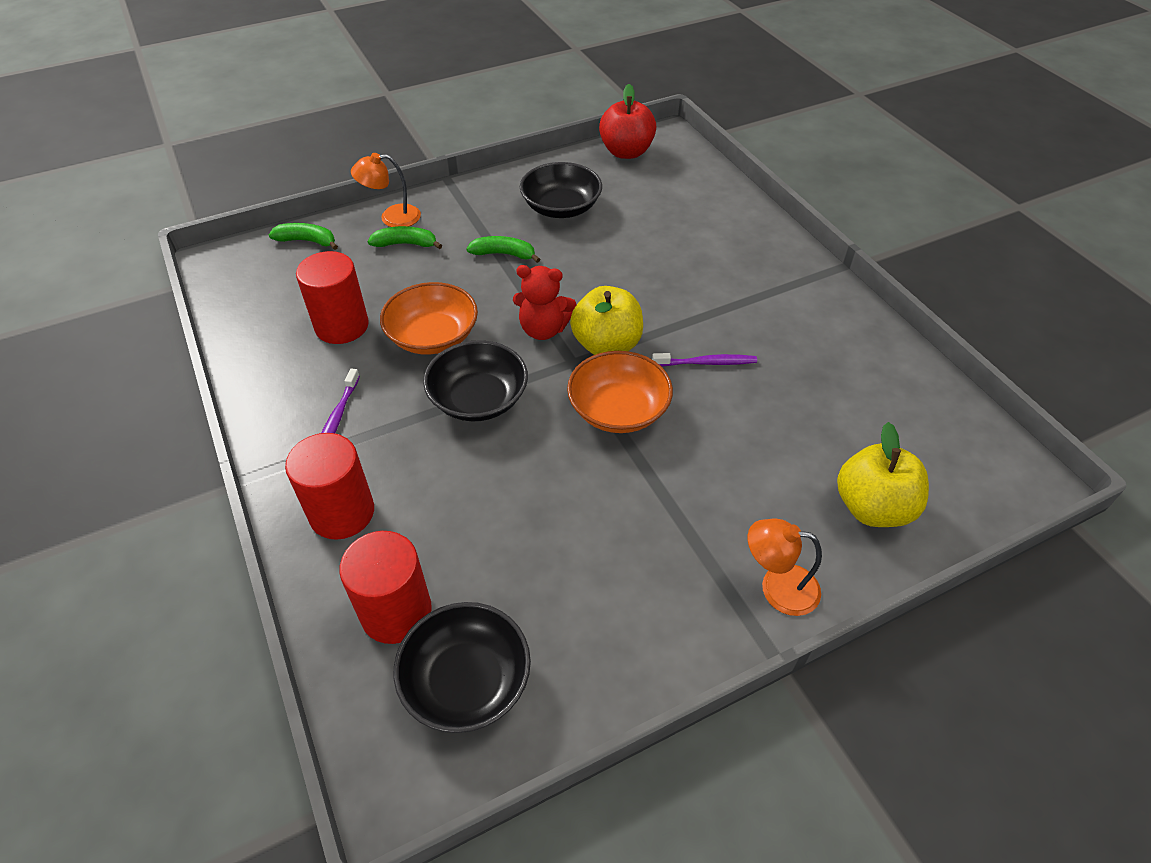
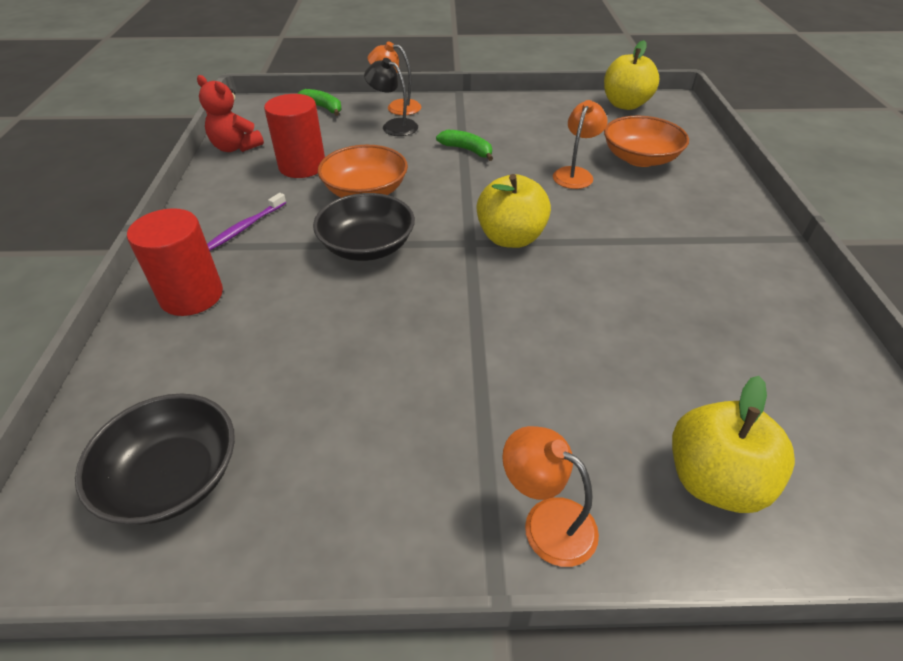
camera: 25 degrees right, 5 degrees down
red cylinder [339,531,432,644] -> none
green banana [368,226,442,249] -> black lamp [364,58,418,136]
red teddy bear [513,265,577,340] -> red teddy bear moved to [197,75,264,152]
black bowl [520,162,602,218] -> none
orange bowl [567,351,673,433] -> orange bowl moved to [604,116,689,167]
red apple [599,84,656,159] -> yellow apple [604,40,659,110]
purple toothbrush [652,353,757,367] -> none
none -> orange lamp [553,100,608,189]

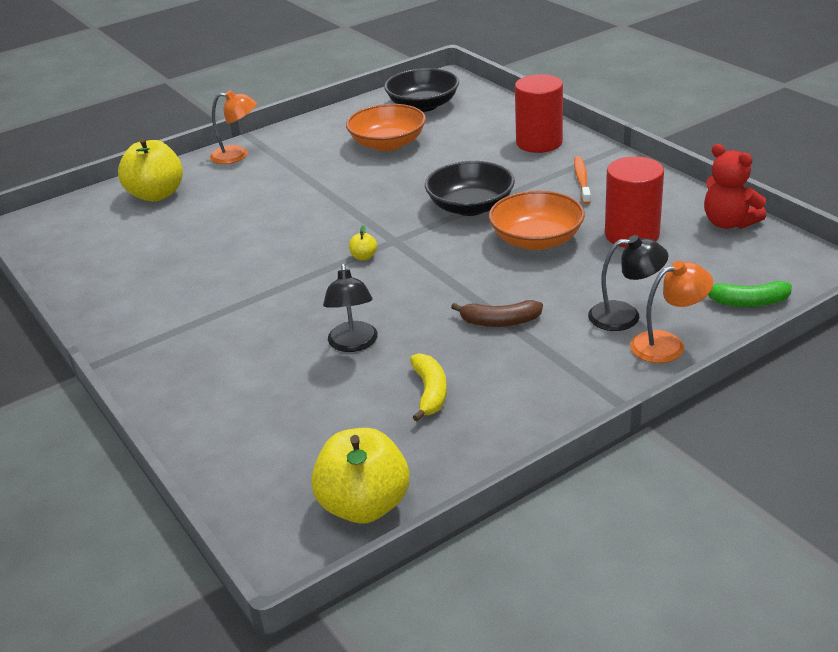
camera: 150 degrees right, 10 degrees down
red teddy bear [197,75,264,152] -> red teddy bear turned 135 degrees counterclockwise [704,144,766,229]
purple toothbrush [207,193,286,251] -> orange toothbrush [574,156,591,204]
green banana [436,130,493,161] -> brown banana [451,300,543,327]
yellow apple [477,174,551,248] -> yellow apple [349,225,377,260], size x0.40
orange lamp [553,100,608,189] -> black lamp [323,264,378,352]
orange bowl [604,116,689,167] -> orange bowl moved to [346,104,426,151]
none -> yellow banana [410,353,447,422]

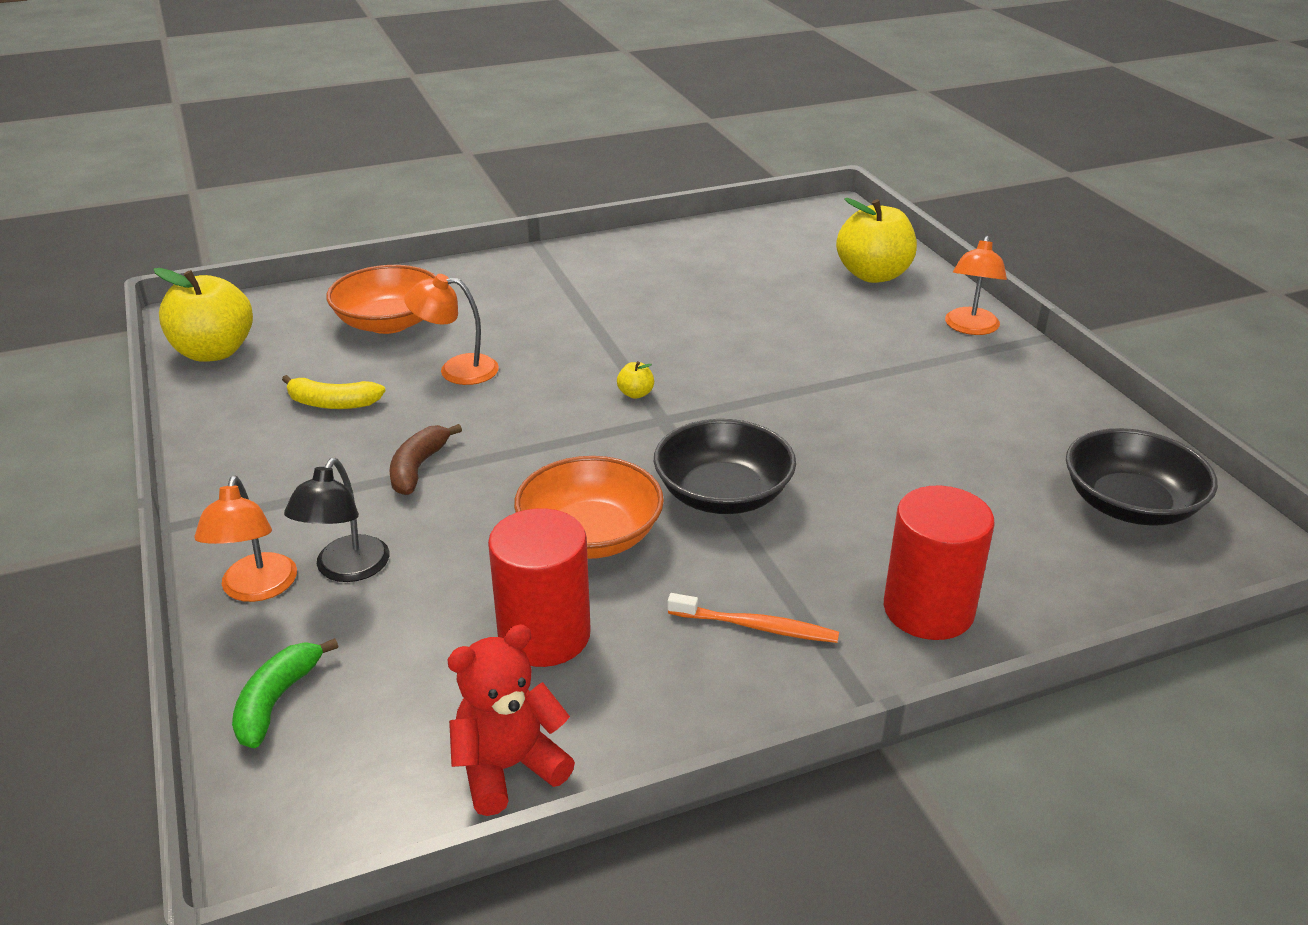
camera: 100 degrees right, 0 degrees up
black lamp [323,264,378,352] -> orange lamp [404,274,499,385]
orange bowl [346,104,426,151] -> orange bowl moved to [326,265,436,334]

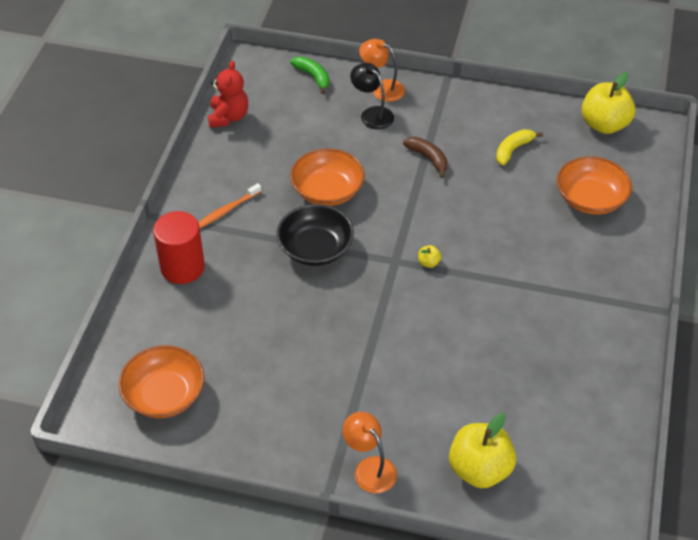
camera: 125 degrees right, 15 degrees up
orange lamp [404,274,499,385] -> none
red cylinder [488,508,591,667] -> none
black bowl [1066,428,1218,526] -> orange bowl [118,345,204,418]

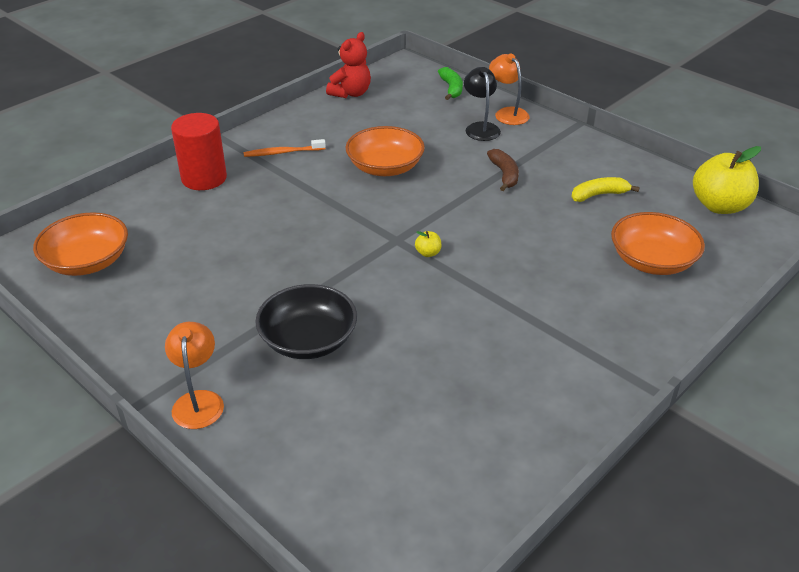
camera: 30 degrees right, 10 degrees down
black bowl [276,204,354,266] -> black bowl moved to [255,284,357,359]
yellow apple [449,413,516,488] -> none

